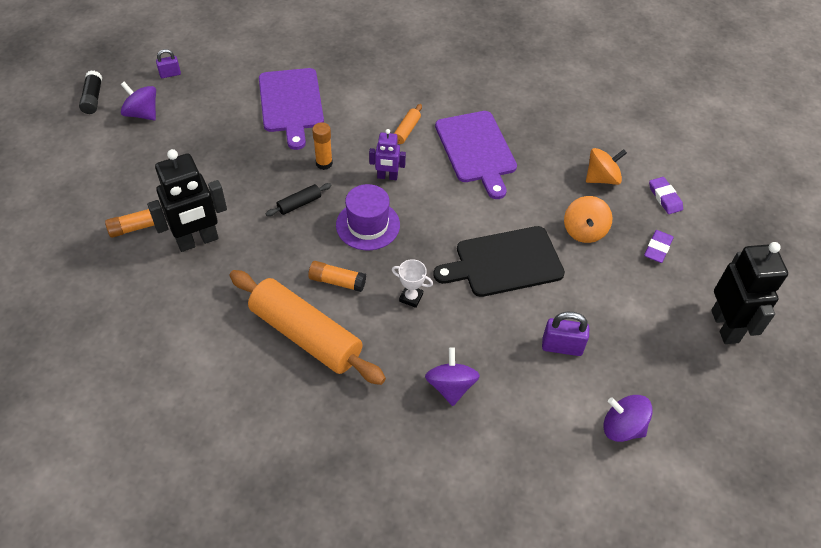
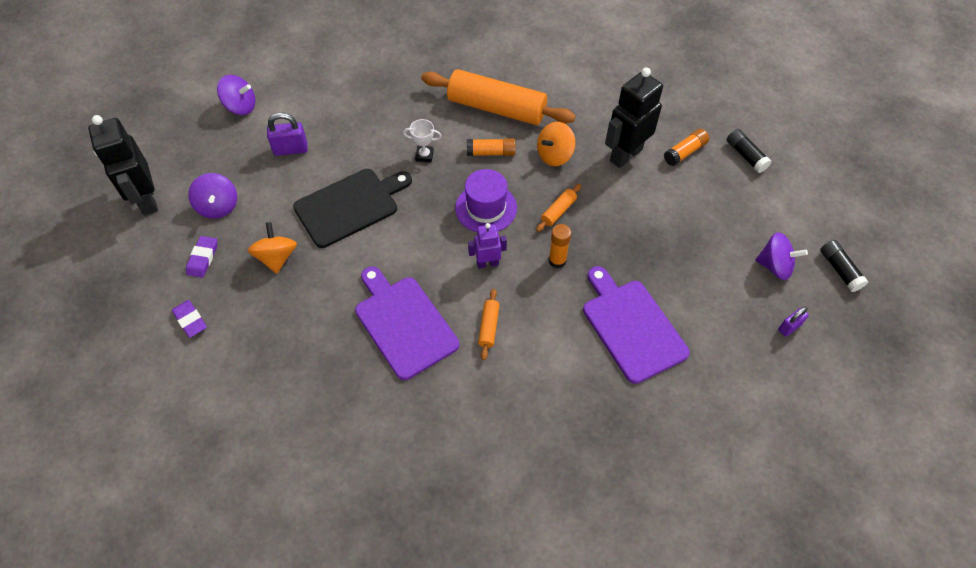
camera: 165 degrees right, 5 degrees up
black rolling pin [266,183,331,216] -> orange rolling pin [536,184,581,232]
purple spinning top [425,347,480,406] -> purple spinning top moved to [188,173,237,219]
orange spinning top [586,148,627,185] -> orange spinning top moved to [537,122,576,166]
none -> black glue stick [727,129,771,173]

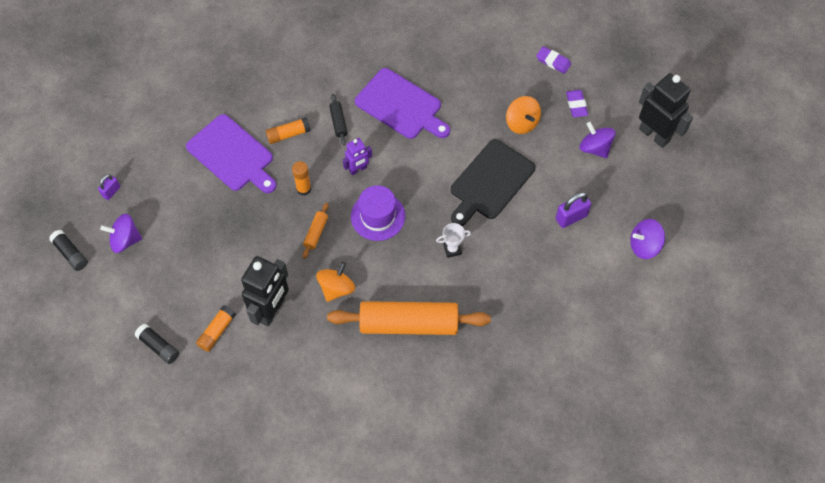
camera: 160 degrees right, 5 degrees up
orange glue stick [467,138,516,156] -> orange glue stick moved to [266,117,311,144]
orange rolling pin [478,289,500,360] -> black rolling pin [329,94,348,146]

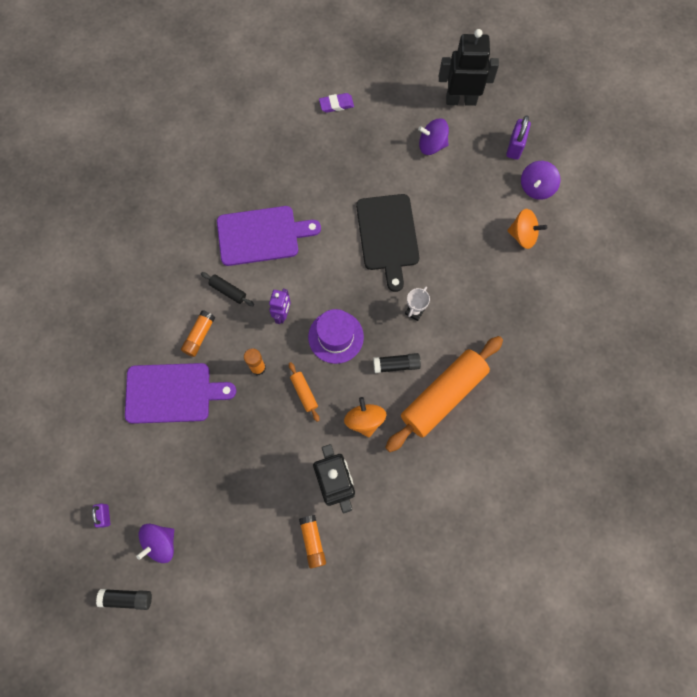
camera: 45 degrees left, 10 degrees up
black glue stick [135,324,179,364] -> black glue stick moved to [373,353,421,373]
orange spinning top [506,96,541,134] -> orange spinning top moved to [507,209,547,249]
purple padlock [556,192,591,228] -> purple padlock moved to [506,115,531,160]
purple eraser [566,90,588,117] -> none

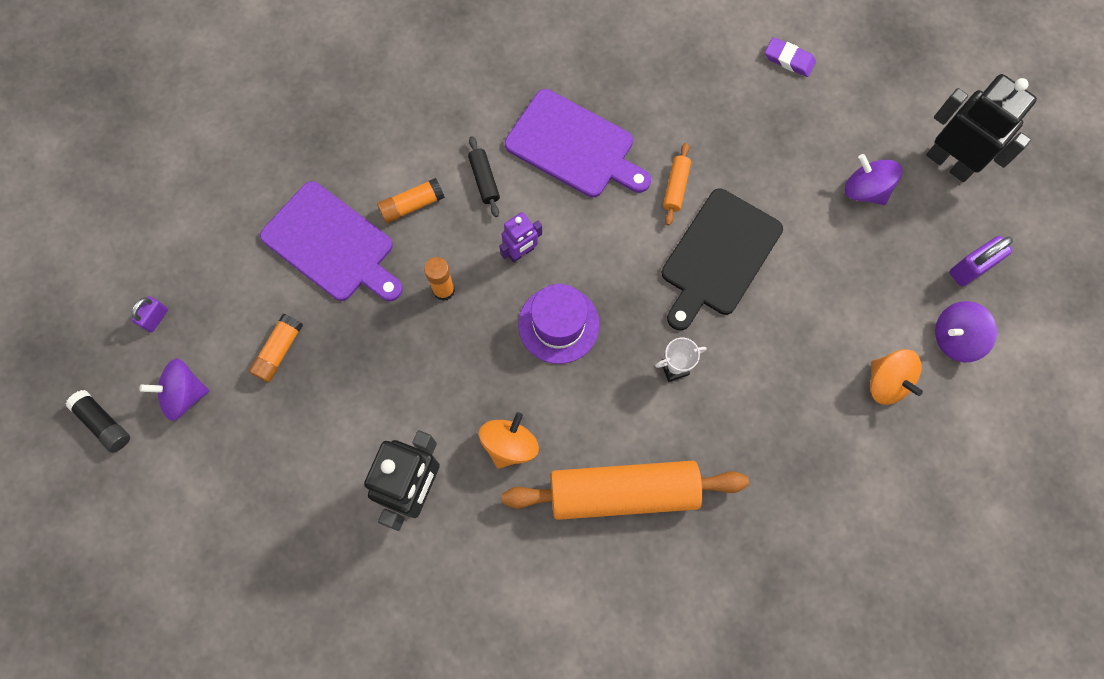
camera: 40 degrees right, 0 degrees up
orange rolling pin [289,362,319,422] -> orange rolling pin moved to [663,143,691,225]
orange glue stick [299,515,326,568] -> orange glue stick moved to [249,314,303,382]
black glue stick [373,353,421,373] -> none

